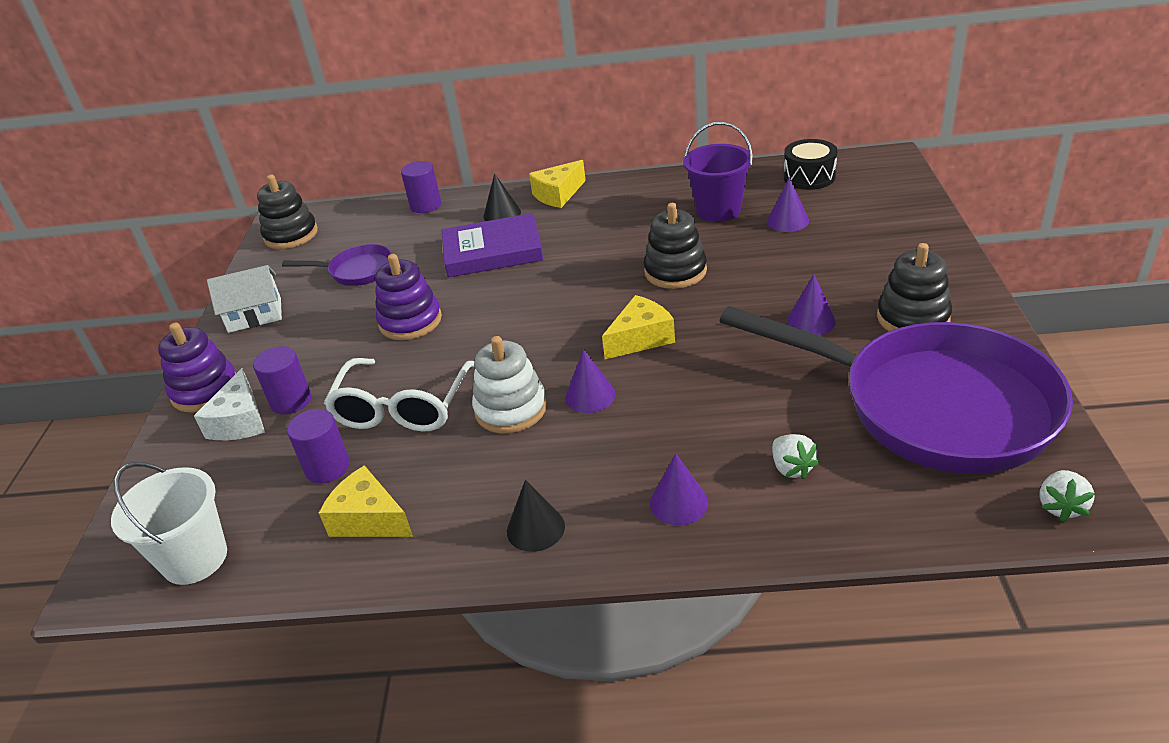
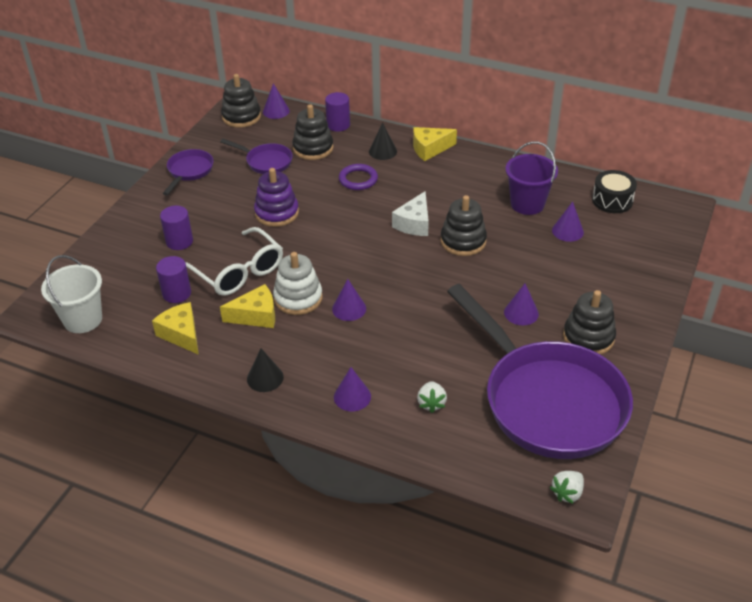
camera: 20 degrees right, 5 degrees up
purple stacking toy [158,322,236,412] -> none
white cheese [194,368,265,440] -> white cheese moved to [392,191,429,236]
white house [207,265,282,333] -> purple pan [163,149,214,196]
white glasses [324,358,475,432] -> white glasses turned 75 degrees counterclockwise [185,227,283,296]
purple book [441,213,544,278] -> purple ring [339,164,378,190]
yellow cheese [602,295,675,359] -> yellow cheese moved to [220,284,275,328]
none -> purple cone [263,83,290,119]
none -> black stacking toy [292,104,333,160]

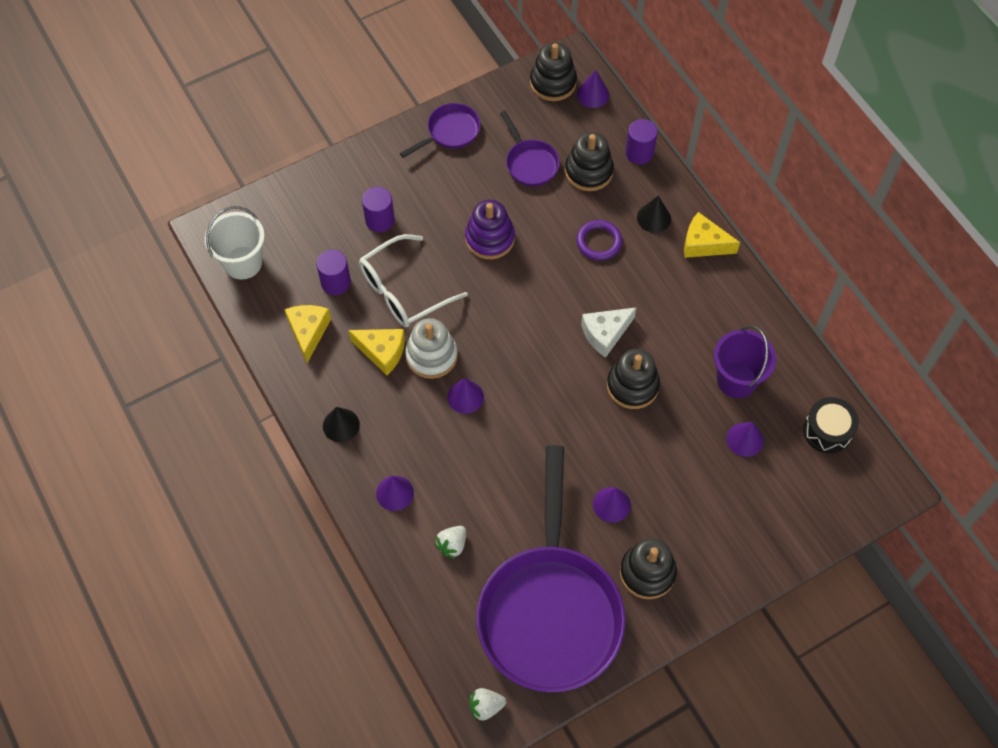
camera: 35 degrees right, 20 degrees up
white glasses [185,227,283,296] -> white glasses turned 60 degrees clockwise [359,234,468,328]

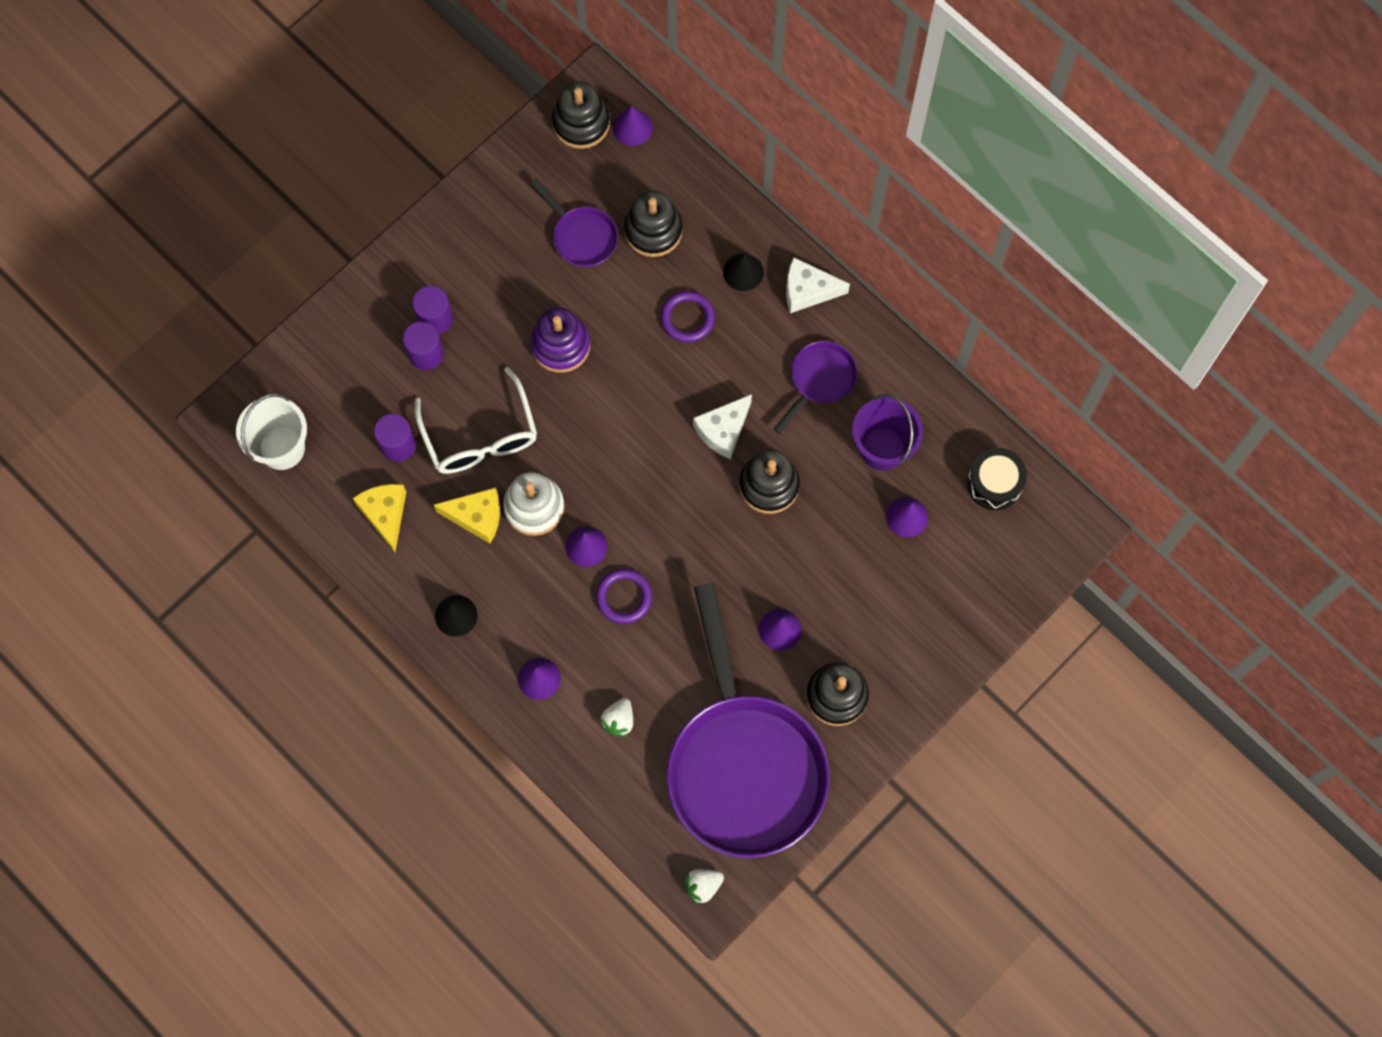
camera: 15 degrees left, 10 degrees up
white glasses [359,234,468,328] -> white glasses turned 60 degrees counterclockwise [415,367,537,474]
purple pan [400,103,481,158] -> purple pan moved to [773,341,857,434]
purple cylinder [625,119,658,164] -> purple cylinder moved to [413,286,453,334]
yellow cheese [684,212,740,258] -> white cheese [786,257,850,313]
none -> purple ring [596,569,652,624]

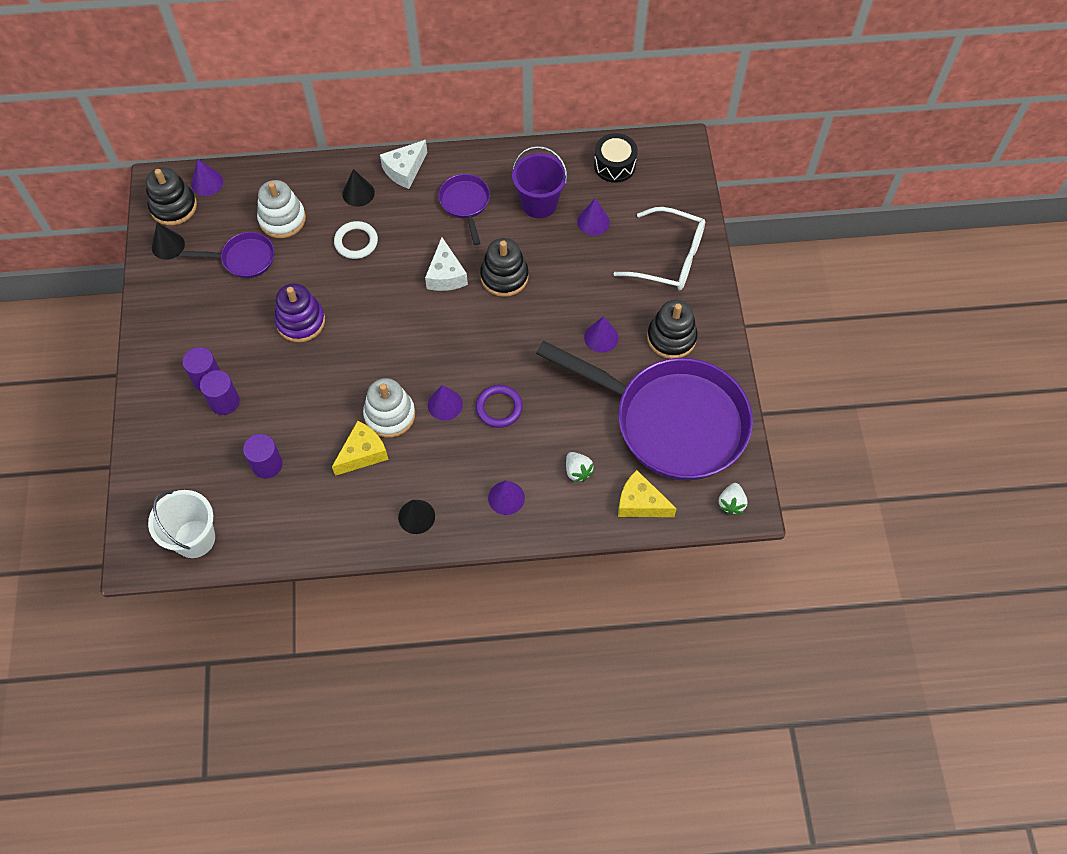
camera: 50 degrees left, 10 degrees down
yellow cheese [353,484,406,552] -> yellow cheese moved to [618,470,677,517]
white glasses [415,367,537,474] -> white glasses moved to [613,207,705,290]
black stacking toy [624,191,683,257] -> white stacking toy [257,180,306,238]
purple ring [660,291,715,342] -> white ring [334,221,378,259]
none -> black cone [152,223,185,260]

